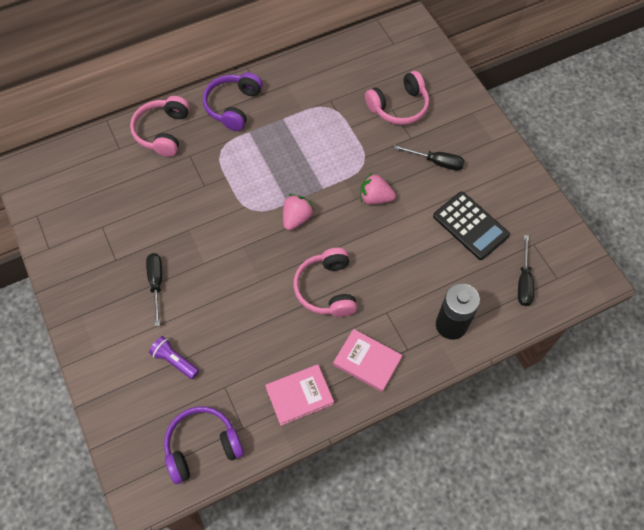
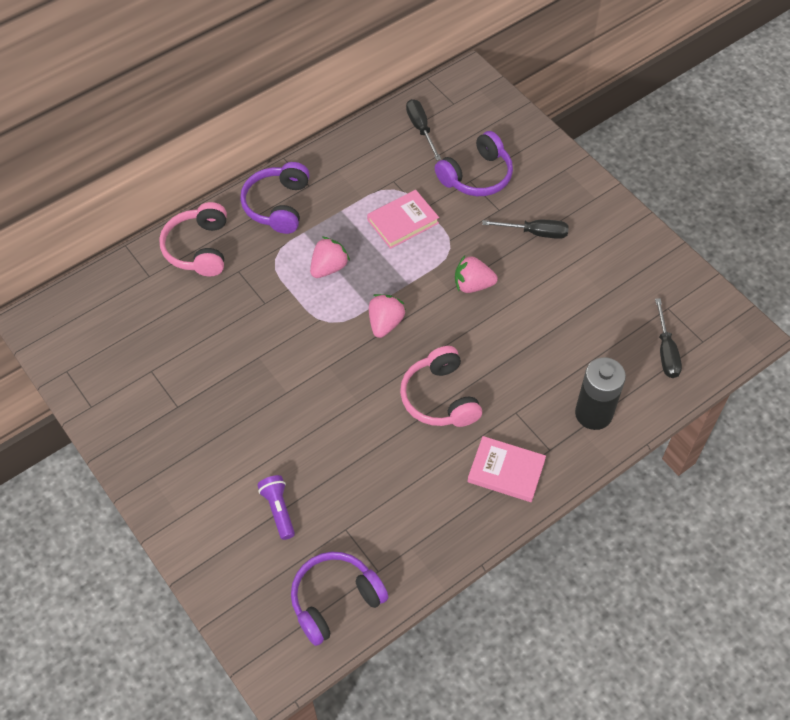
camera: 10 degrees left, 5 degrees down
black screwdriver [146,253,162,326] -> black screwdriver moved to [406,99,441,161]
purple flashlight [149,336,199,379] -> purple flashlight turned 45 degrees clockwise [257,475,295,540]
pink book [265,364,334,426] -> pink book moved to [367,190,439,249]
pink headphones [365,71,429,125] -> purple headphones [435,131,513,196]
black calculator [433,191,510,260] -> none
none -> pink strawberry [310,237,350,278]

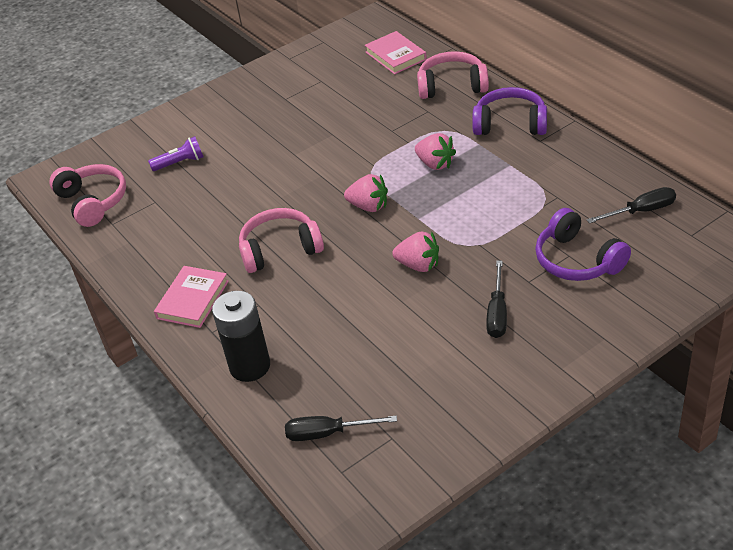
camera: 95 degrees right, 15 degrees down
purple headphones [291,552,389,646] -> pink headphones [49,164,126,227]
pink book [367,190,439,249] -> pink book moved to [365,31,427,74]
pink strawberry [455,255,498,293] -> pink strawberry turned 105 degrees clockwise [392,232,439,272]

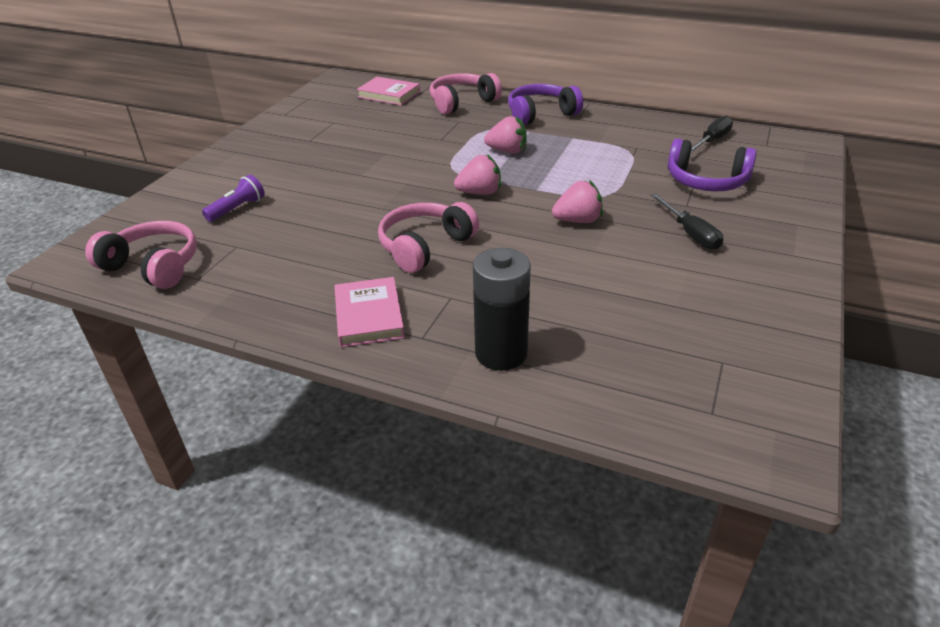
camera: 35 degrees left, 5 degrees down
black screwdriver [285,416,397,441] -> none

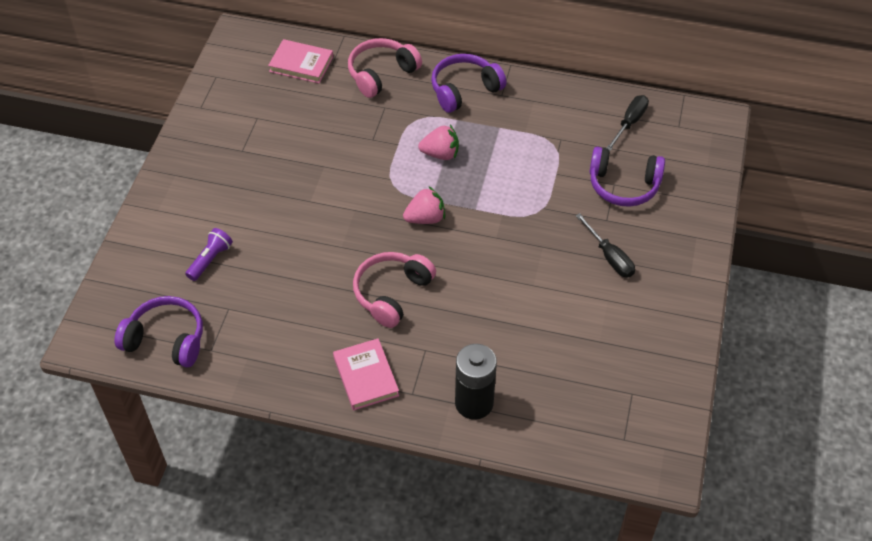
camera: 10 degrees left, 15 degrees up
pink headphones [85,221,197,289] -> purple headphones [114,296,203,368]
pink strawberry [552,180,603,223] -> none

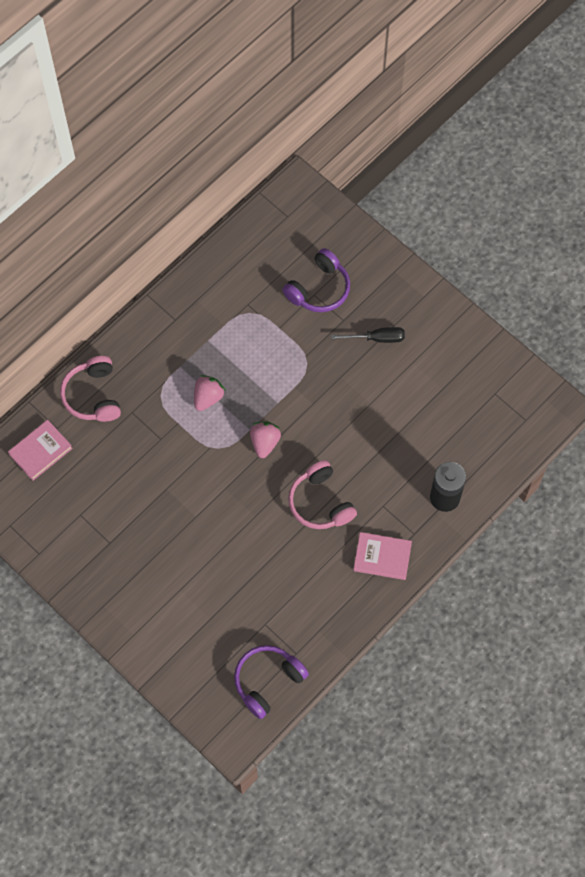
camera: 60 degrees left, 15 degrees up
purple flashlight [185,228,233,281] -> none
purple headphones [431,54,506,113] -> none
black screwdriver [607,95,649,151] -> none

